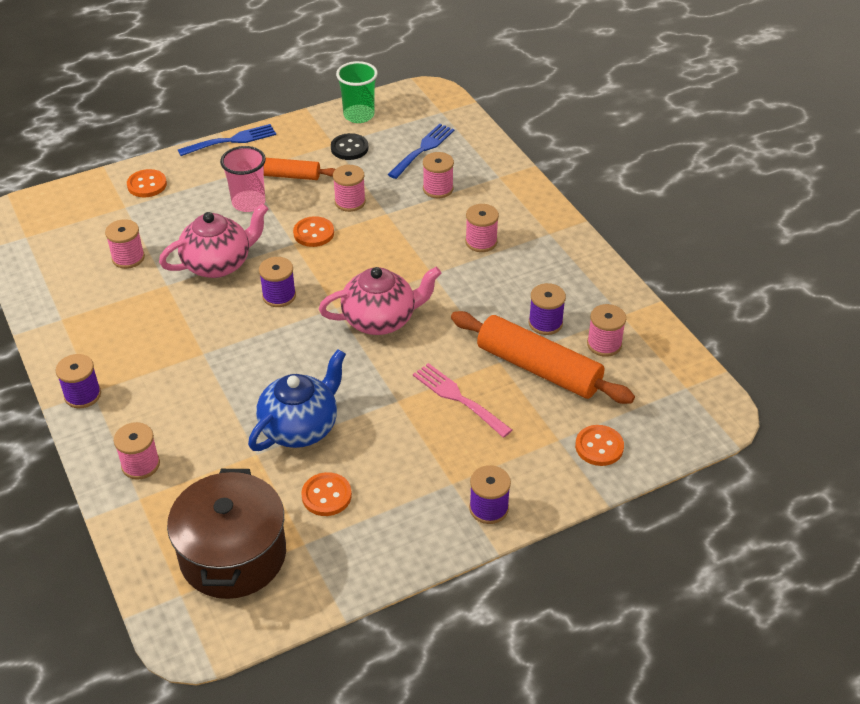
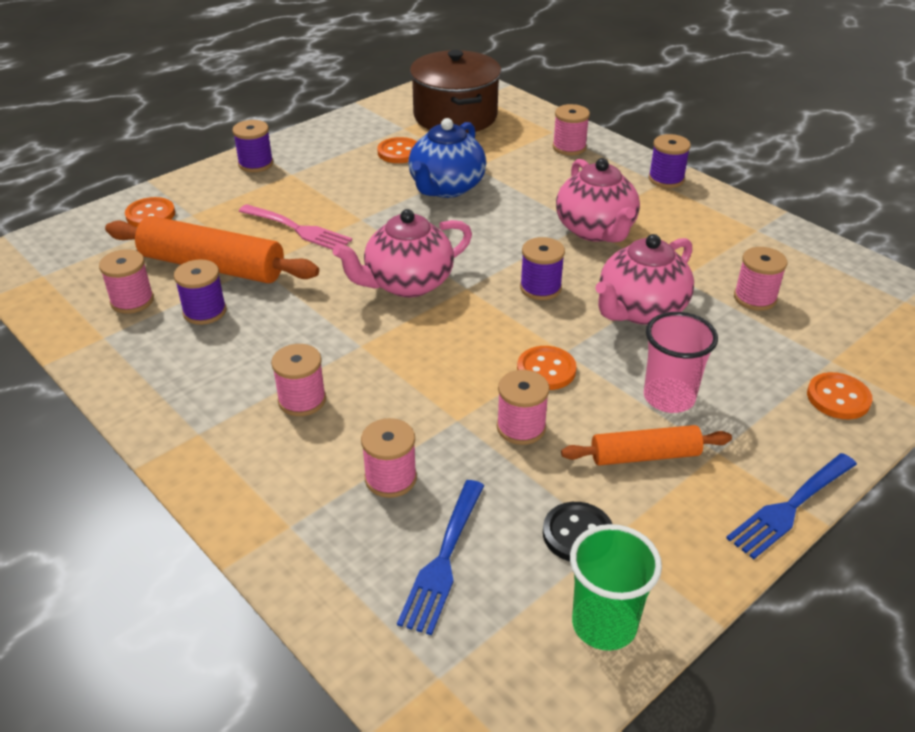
camera: 165 degrees right, 5 degrees down
none -> pink teapot [556,158,640,242]

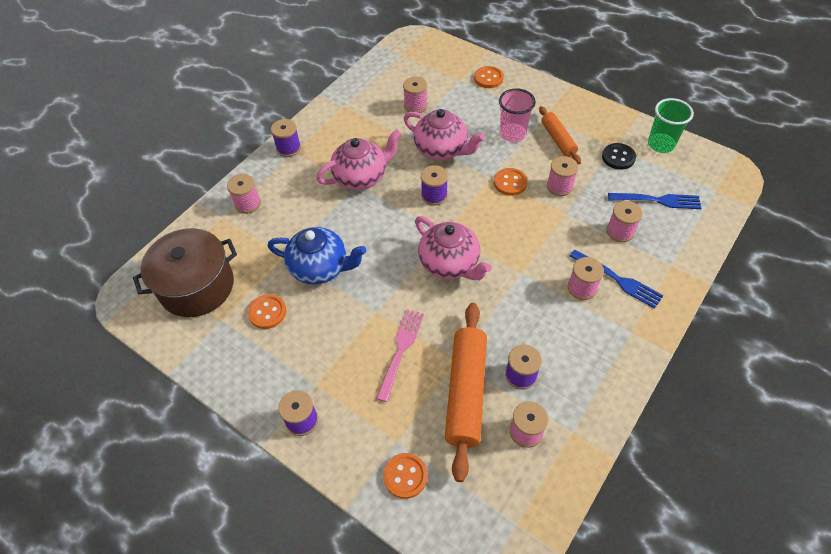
camera: 100 degrees left, 15 degrees up
blue fork [726,453,857,559] -> blue fork moved to [569,250,664,309]

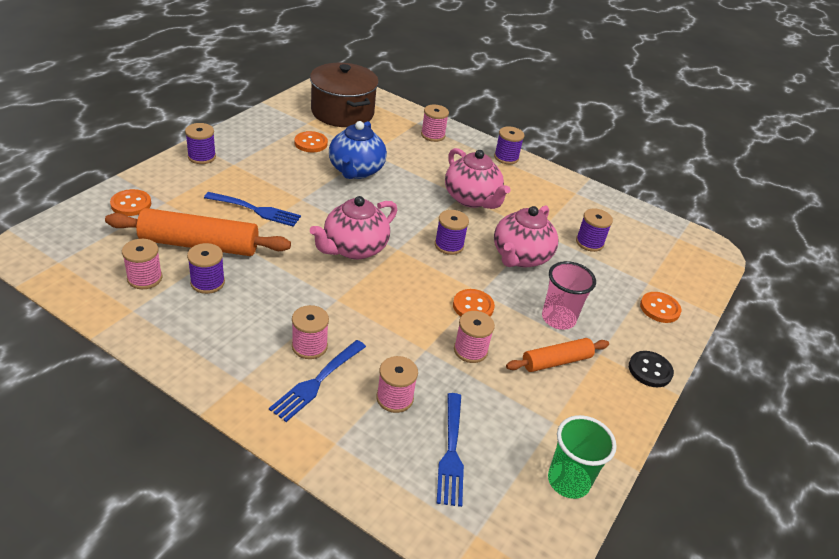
camera: 80 degrees right, 15 degrees down
pink fork [376,309,424,402] -> blue fork [204,192,301,227]
pink spool [403,77,428,113] -> purple spool [576,208,613,252]
black button [602,143,636,170] -> black button moved to [629,351,674,387]

